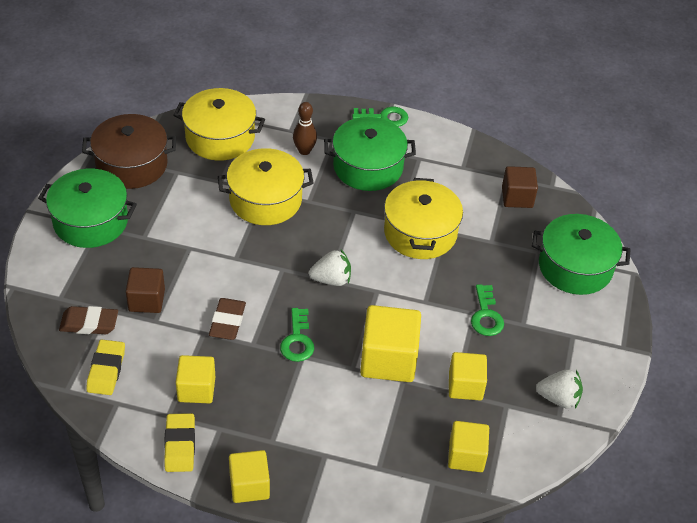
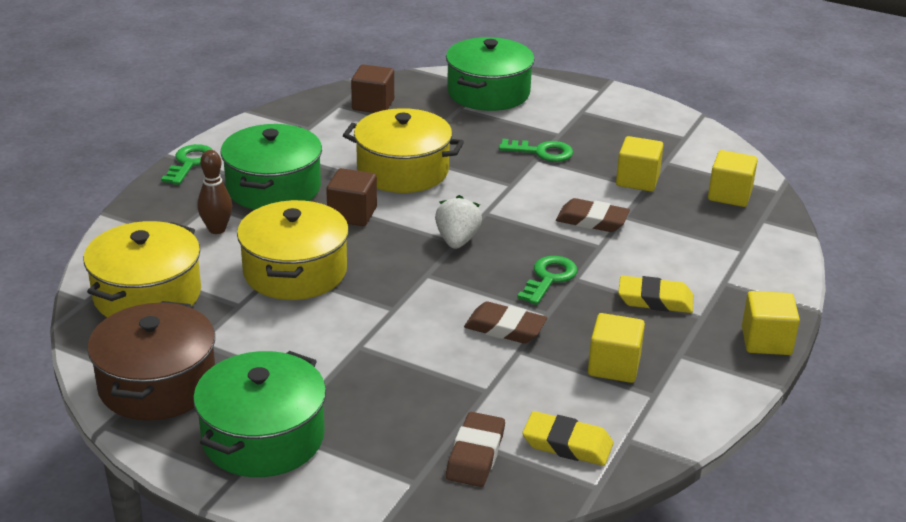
camera: 75 degrees left, 15 degrees down
brown cube [126,267,165,313] -> brown cube moved to [326,168,377,226]
yellow eraser [164,413,195,472] -> yellow eraser moved to [618,275,693,313]
green key [280,308,314,362] -> green key turned 75 degrees counterclockwise [517,256,577,305]
yellow cube [360,305,421,382] -> brown eraser [556,198,630,232]
white strawberry [536,369,583,409] -> none

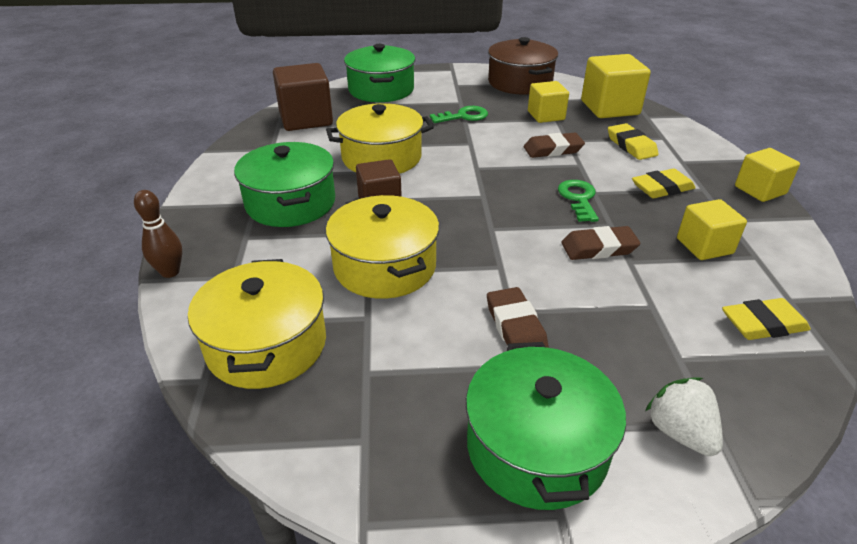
camera: 30 degrees left, 5 degrees up
brown pot [87,301,215,421] -> brown pot moved to [488,37,558,95]
green key [161,144,213,185] -> none
brown bowling pin [197,150,232,234] -> brown bowling pin moved to [134,190,182,278]
brown cube [351,64,394,113] -> brown cube [273,63,333,131], size x1.58
white strawberry [435,195,482,249] -> white strawberry moved to [645,377,723,456]
brown eraser [446,412,505,487] -> brown eraser moved to [487,287,549,348]
yellow cube [708,150,758,207] -> yellow cube [581,54,651,118], size x1.58
none -> yellow eraser [608,123,659,160]

